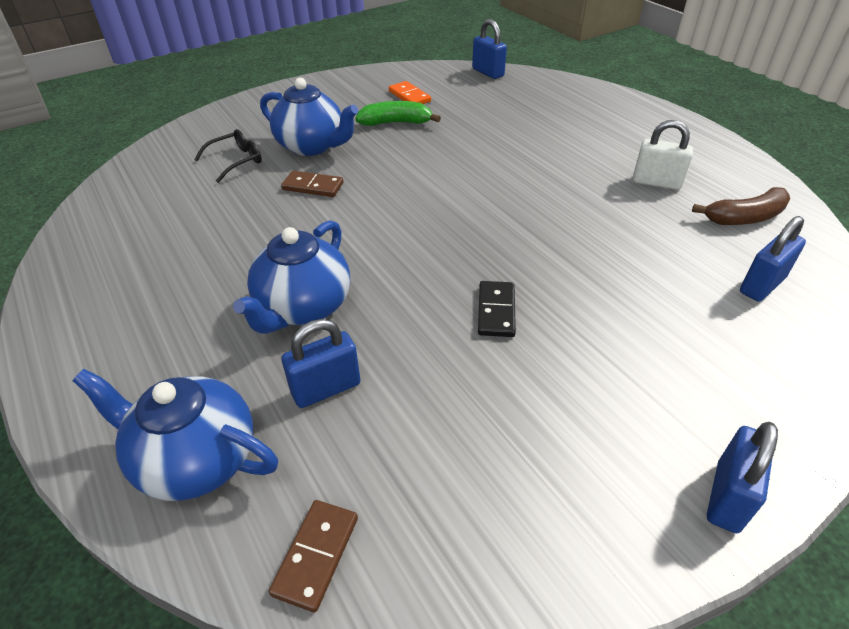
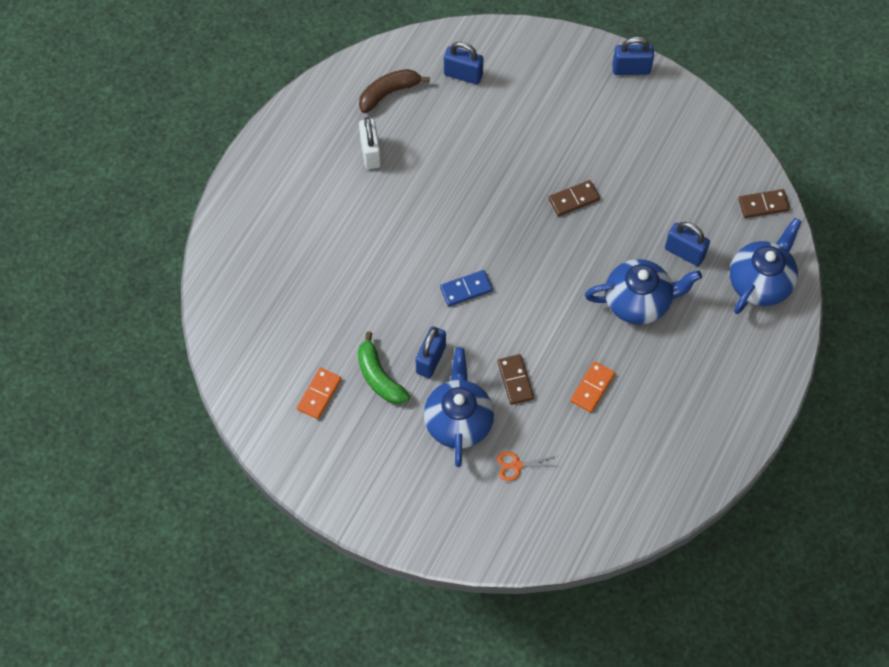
camera: 120 degrees left, 20 degrees up
blue teapot [73,369,278,501] -> blue teapot turned 135 degrees counterclockwise [730,218,802,314]
black glasses [194,129,262,183] -> orange scissors [497,451,556,481]
blue padlock [472,19,507,79] -> blue padlock moved to [416,326,446,378]
black domino [478,281,516,337] -> brown domino [548,180,600,216]
brown banana [692,187,790,225] -> brown banana turned 75 degrees counterclockwise [359,69,430,113]
none -> blue domino [440,270,493,306]
none -> orange domino [570,361,615,412]

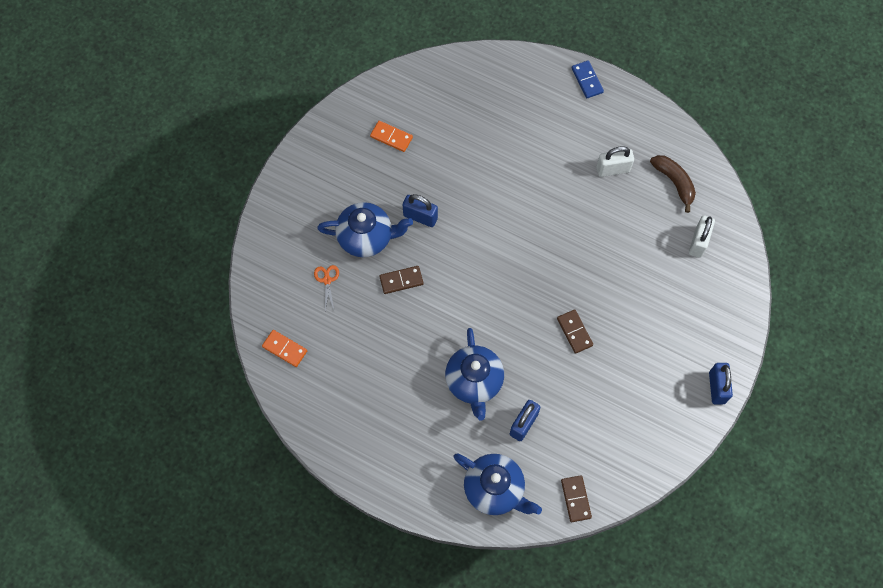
camera: 90 degrees right, 5 degrees up
green banana [358,331,410,404] -> none
blue domino [440,270,493,306] -> blue domino moved to [572,60,604,98]
blue padlock [444,42,484,85] -> white padlock [689,215,715,258]
orange domino [570,361,615,412] -> orange domino moved to [262,330,307,367]

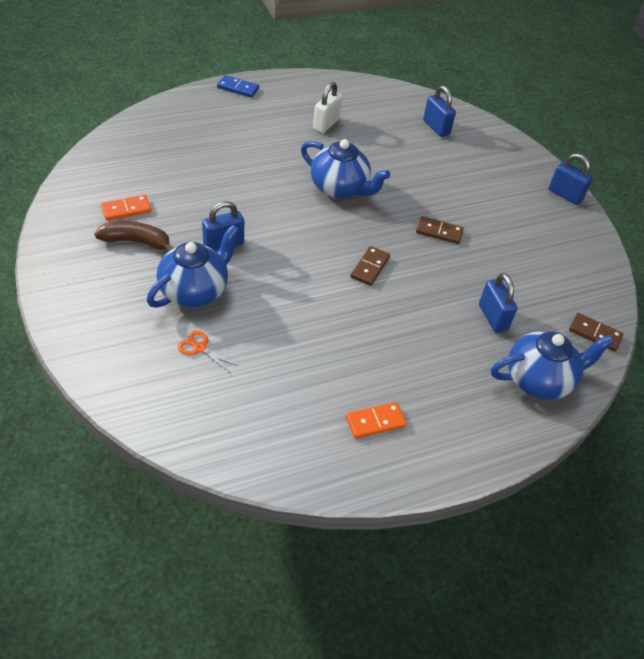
camera: 55 degrees left, 20 degrees down
orange domino [262,330,307,367] -> orange domino moved to [346,402,407,438]
brown domino [379,266,424,294] -> brown domino moved to [350,246,390,286]
blue teapot [445,328,504,421] -> blue teapot moved to [301,139,390,199]
brown banana [650,155,696,213] -> brown banana moved to [94,221,173,251]
white padlock [689,215,715,258] -> blue padlock [423,86,456,137]

